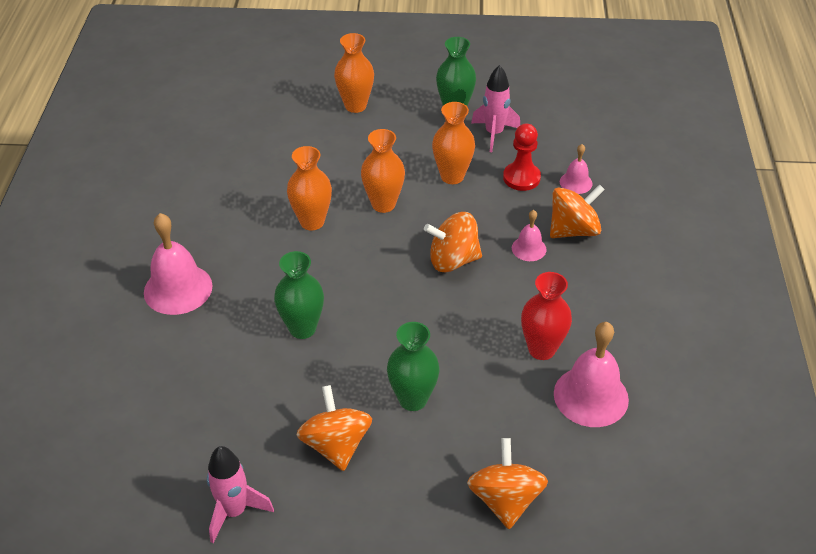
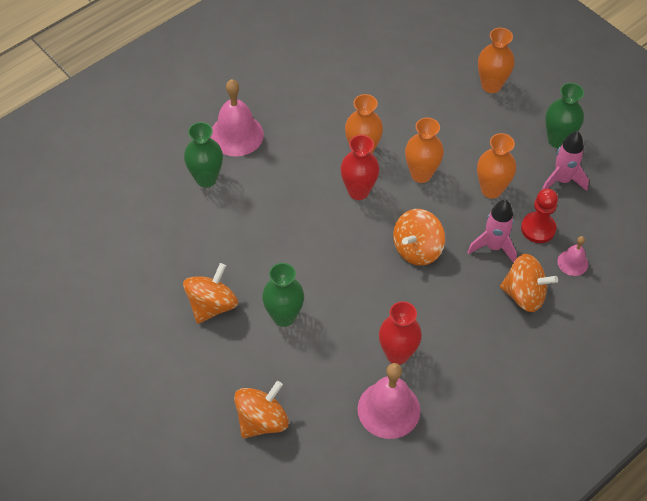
camera: 45 degrees right, 10 degrees up
pink rocket [207,446,274,543] -> pink rocket moved to [467,200,517,263]
green vase [274,251,324,339] -> green vase moved to [184,122,223,188]
orange spinning top [424,212,482,272] -> orange spinning top turned 90 degrees counterclockwise [393,209,445,266]
pink bell [512,210,547,261] -> none
none -> red vase [340,135,380,200]

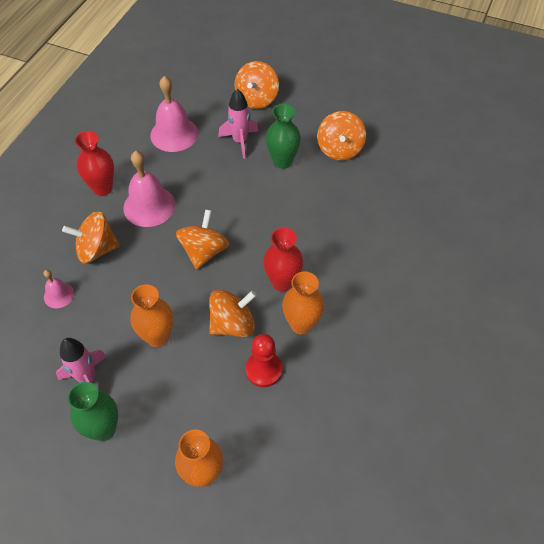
camera: 155 degrees right, 0 degrees up
green vase [184,122,223,188] -> none
pink bell [210,79,264,156] -> pink bell moved to [123,151,175,227]
red vase [379,301,422,365] -> red vase moved to [75,131,114,196]
orange vase [405,117,444,183] -> orange spinning top [209,289,256,338]
pink rocket [467,200,517,263] -> pink rocket moved to [218,89,258,159]
red pawn [521,189,558,243] -> red pawn moved to [245,334,282,387]

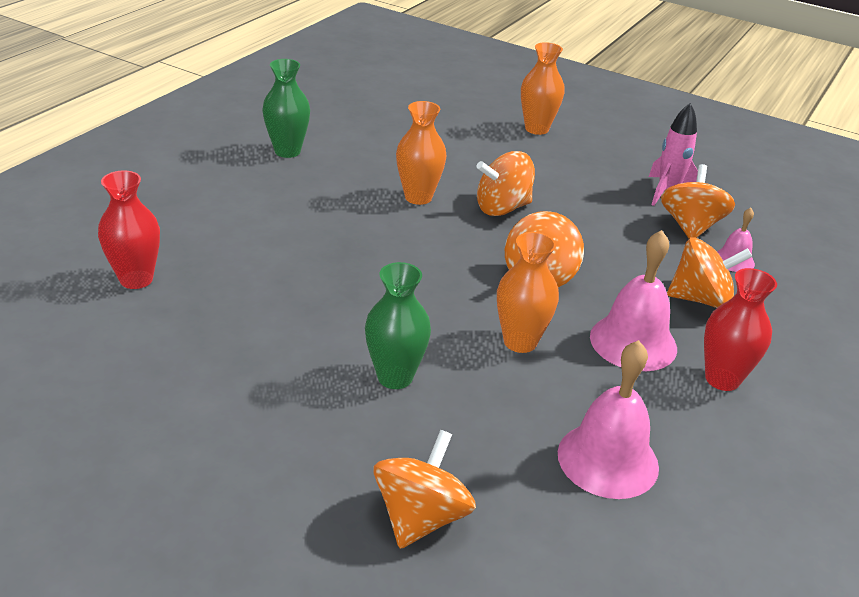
camera: 175 degrees left, 20 degrees down
green vase [68,382,118,441] -> green vase moved to [262,59,310,158]
orange vase [131,284,173,347] -> orange vase moved to [497,232,559,353]
pink rocket [218,89,258,159] -> none
red pawn [245,334,282,387] -> none
red vase [263,228,303,292] -> red vase moved to [98,170,160,289]
orange spinning top [317,111,366,161] -> orange spinning top moved to [661,164,735,238]

